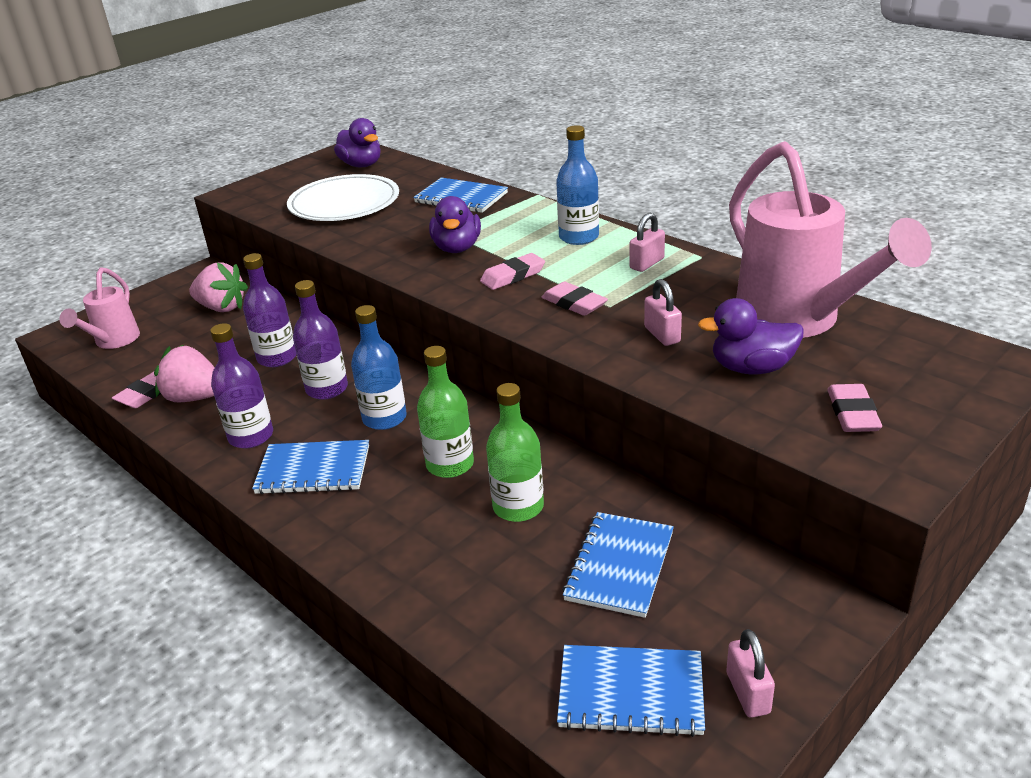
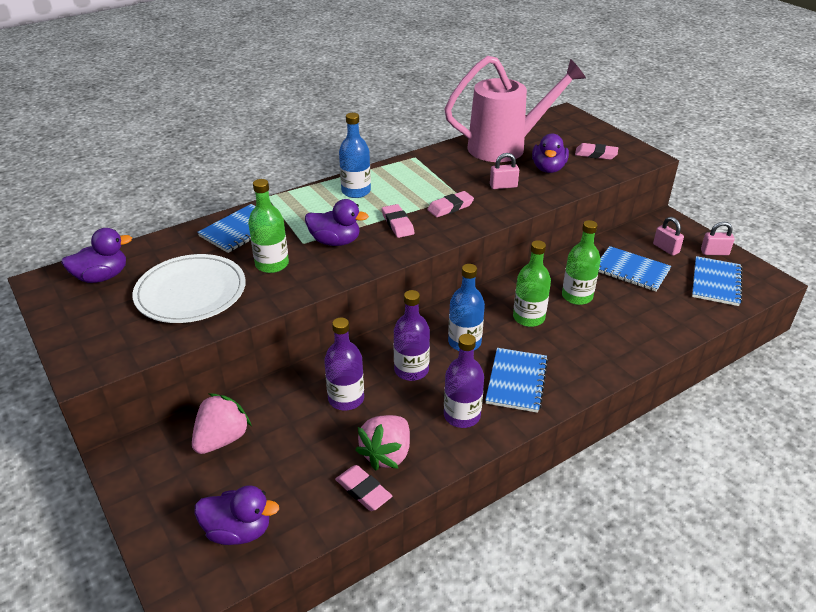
camera: 80 degrees left, 5 degrees up
pink watering can [59,267,140,349] -> purple duck [194,485,279,545]
pink padlock [629,213,665,272] -> pink padlock moved to [653,217,684,256]
none -> green bottle [248,179,289,273]

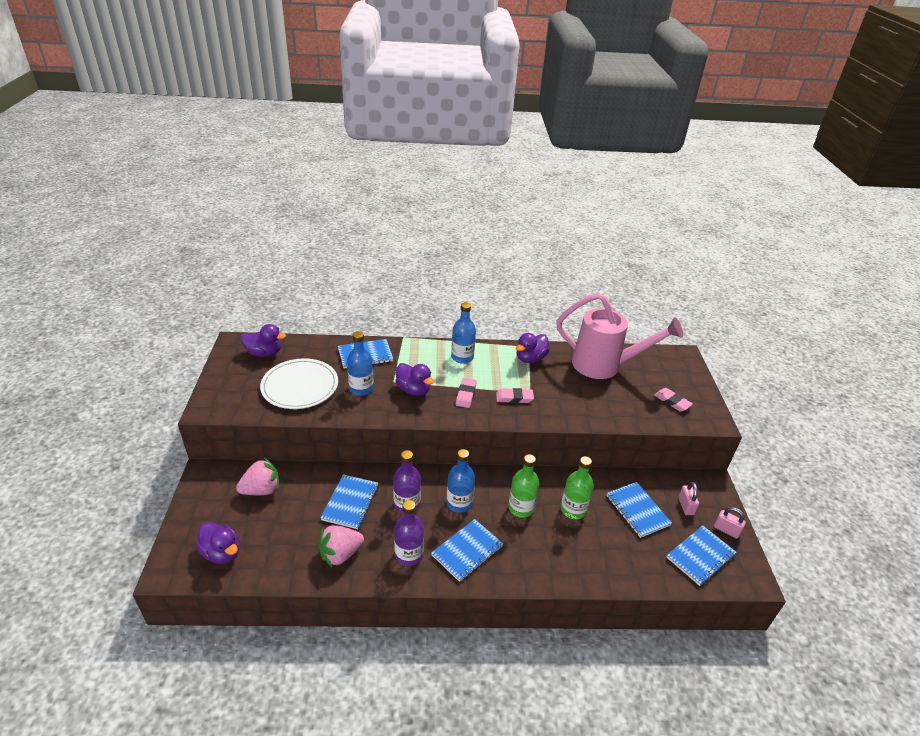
camera: 30 degrees right, 0 degrees up
green bottle [248,179,289,273] -> blue bottle [347,331,374,396]
purple bottle [324,318,364,411] -> blue notebook [320,474,378,529]
pink eraser [335,465,392,511] -> none
pink padlock [490,153,519,189] -> none
purple duck [532,134,569,173] -> purple duck moved to [516,333,549,363]

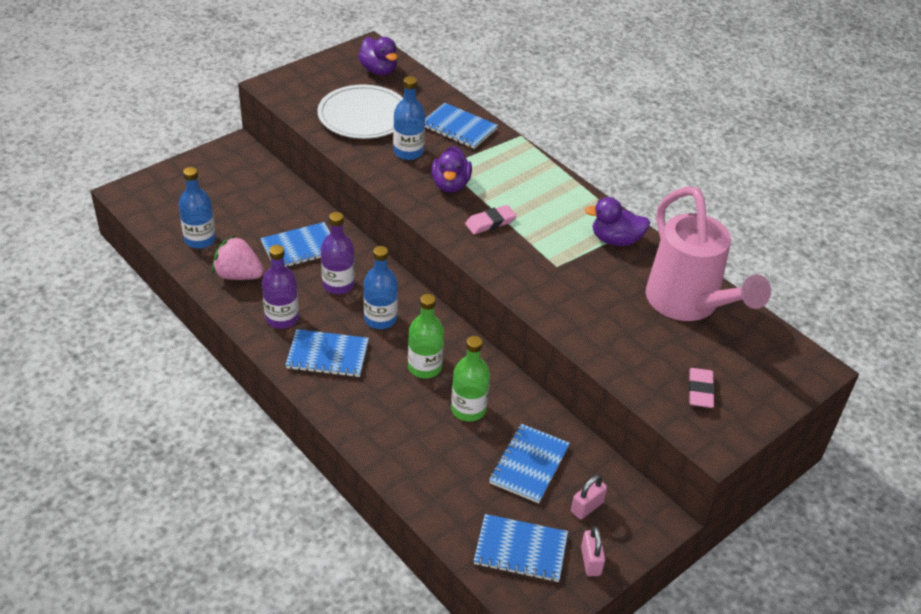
camera: 50 degrees right, 5 degrees up
purple duck [196,522,239,564] -> none
pink strawberry [236,458,279,495] -> none
blue bottle [451,302,476,364] -> blue bottle moved to [179,167,216,249]
pink eraser [496,388,534,403] -> none

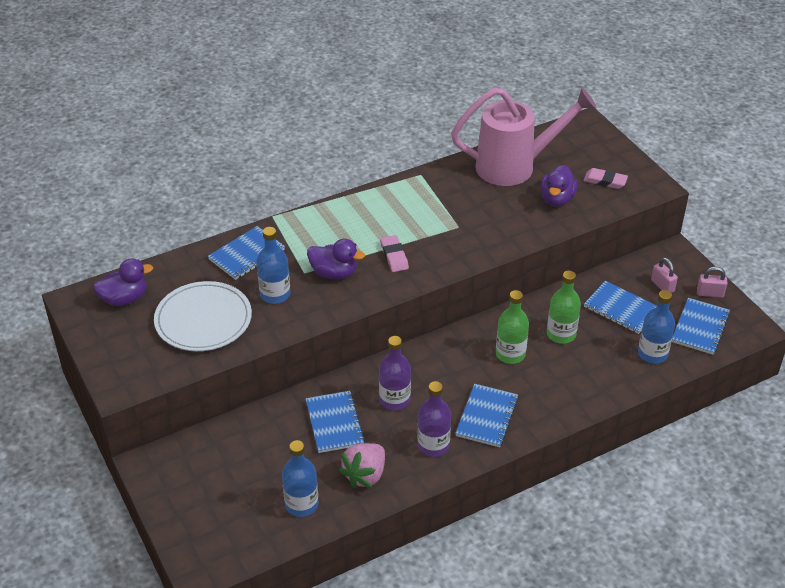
camera: 75 degrees left, 0 degrees up
blue bottle [364,246,398,329] -> blue bottle moved to [638,290,675,364]
purple duck [585,197,650,246] -> purple duck moved to [540,165,578,206]

